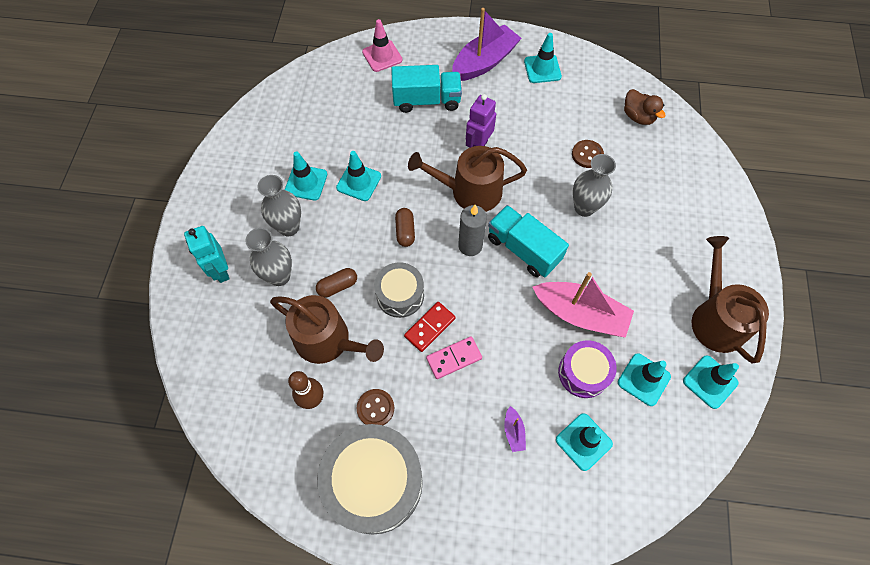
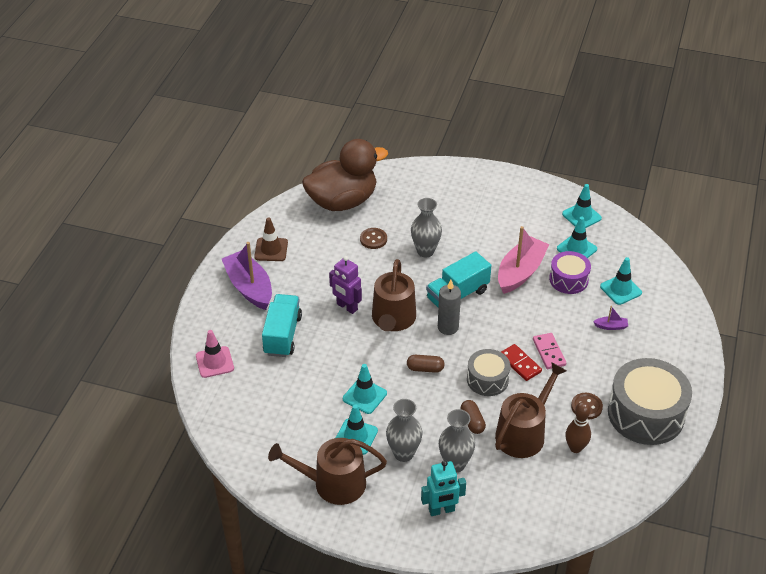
camera: 80 degrees left, 20 degrees down
turquoise traffic cone [524,33,562,83] -> brown traffic cone [254,217,288,261]
brown duck [624,89,666,125] -> brown duck [302,139,388,211], size x2.24
brown watering can [692,236,769,364] -> brown watering can moved to [268,438,387,505]

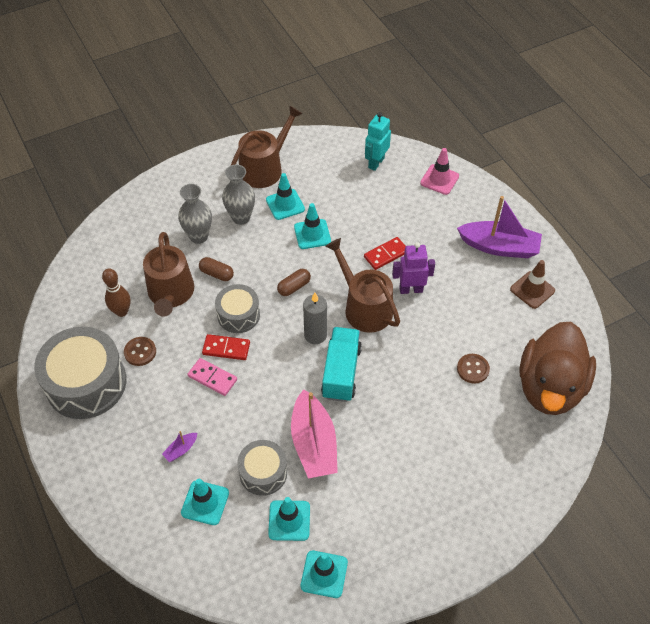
camera: 135 degrees right, 10 degrees up
turquoise truck [262,294,302,357] -> none
grey vase [411,198,442,258] -> none
turquoise robot [421,460,466,516] -> turquoise robot moved to [365,112,391,171]
purple drum [549,251,591,294] -> grey drum [237,440,287,496]
none -> red domino [364,237,406,270]

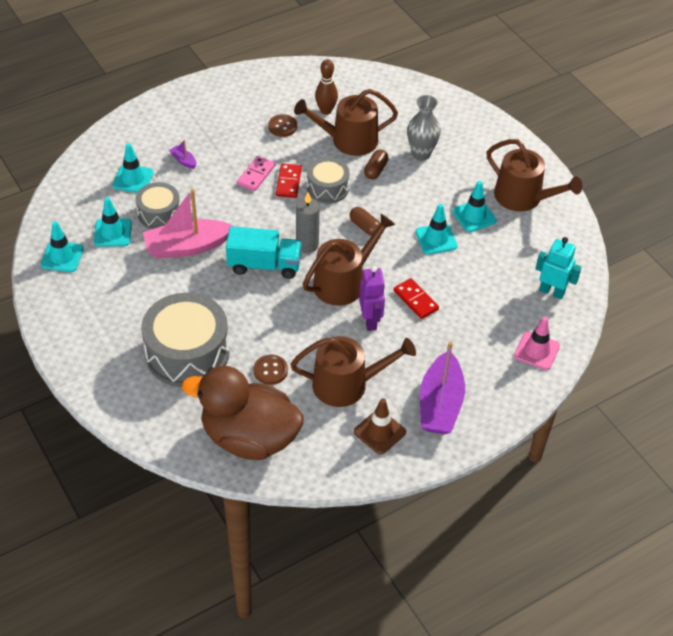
camera: 85 degrees right, 5 degrees down
grey drum [34,327,126,419] -> grey drum moved to [141,293,229,387]
grey vase [222,165,255,225] -> none
none -> brown watering can [290,336,416,407]

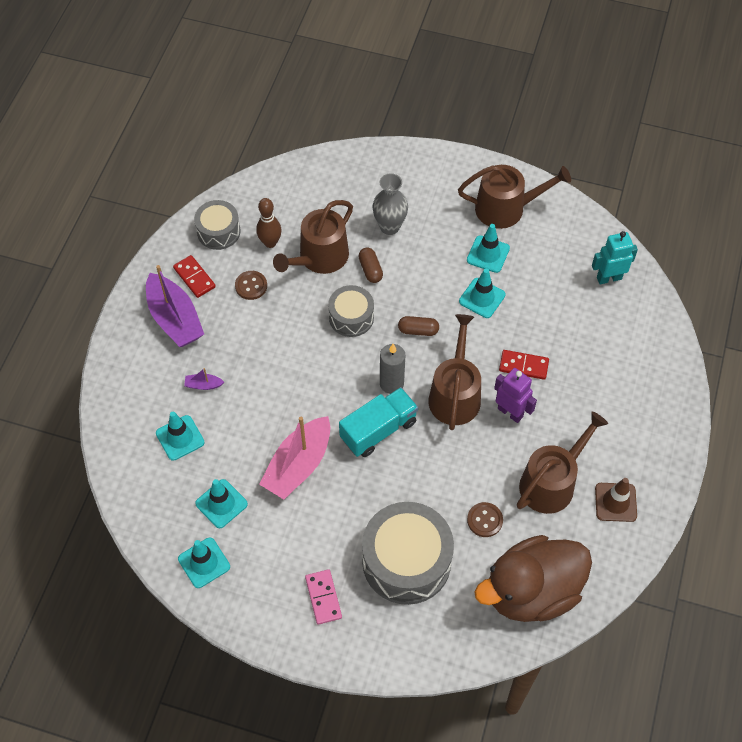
camera: 40 degrees left, 10 degrees up
grey drum [135,182,180,229] -> grey drum moved to [194,200,240,250]
pink domino [237,156,275,191] -> pink domino moved to [305,569,342,625]
red domino [276,163,302,198] -> red domino moved to [173,255,216,298]
purple boat [420,341,465,435] -> purple boat moved to [146,265,204,347]
pink traffic cone [514,316,560,370] -> none

